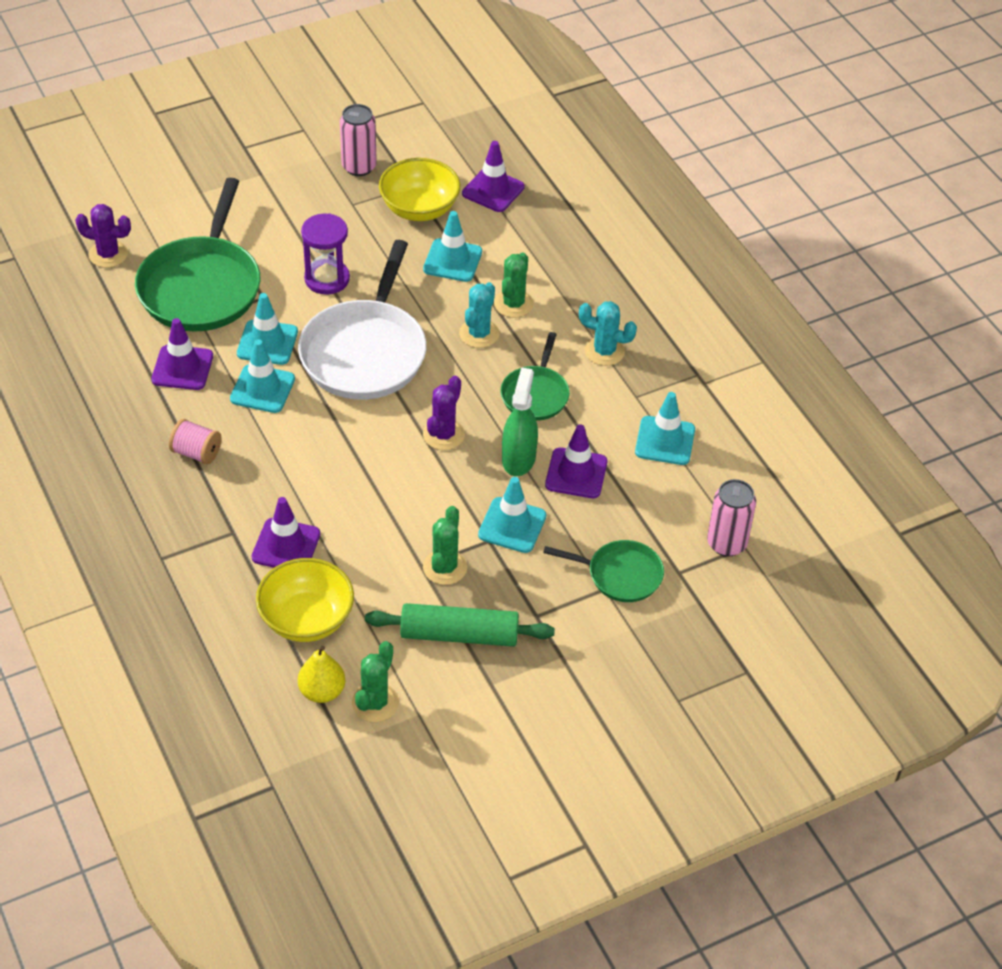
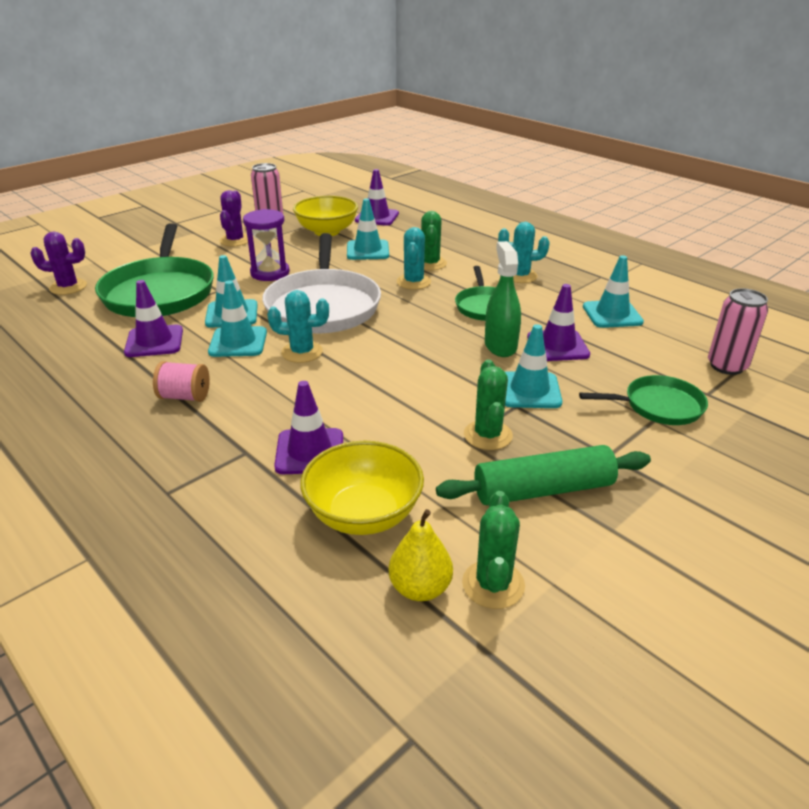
camera: 15 degrees left, 15 degrees down
purple cactus [423,376,465,450] -> purple cactus moved to [220,190,248,246]
none -> turquoise cactus [267,290,329,363]

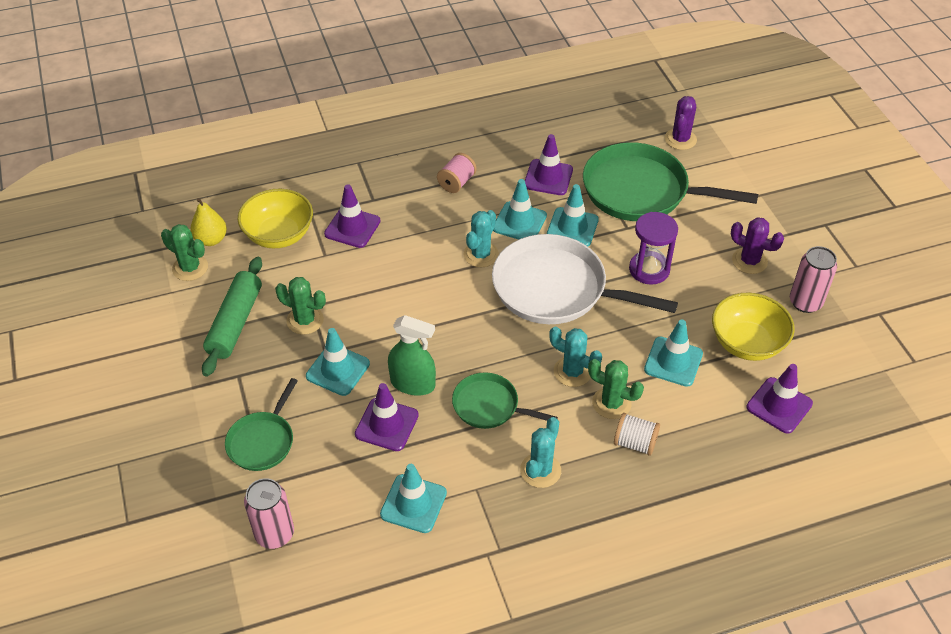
camera: 115 degrees right, 15 degrees up
none -> white spool [614,413,660,456]

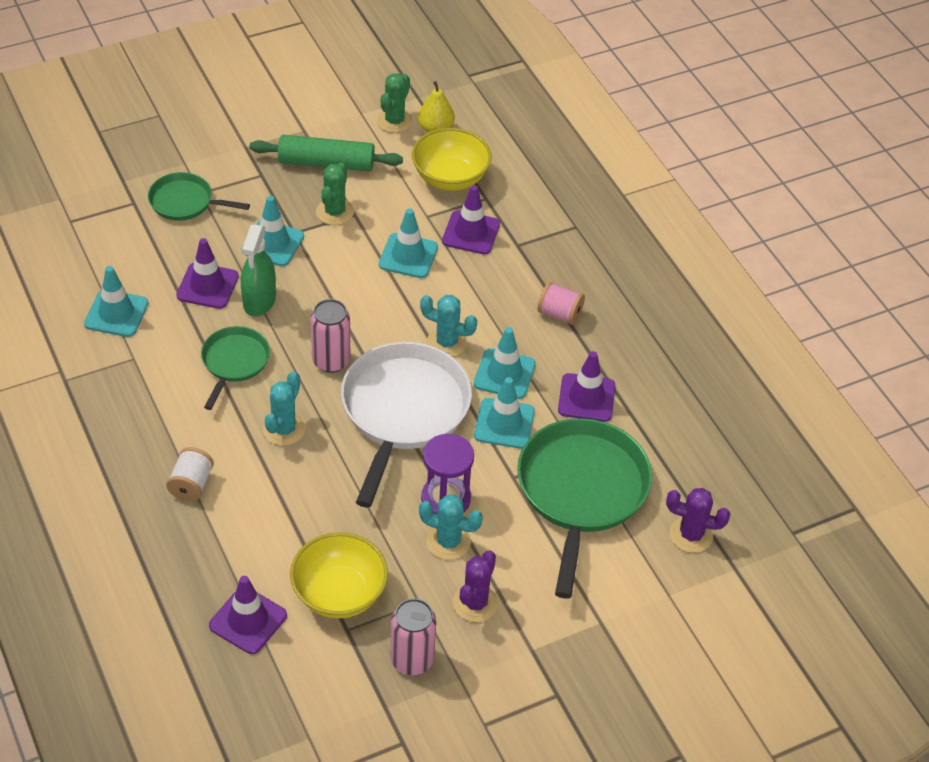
camera: 80 degrees right, 0 degrees up
pink can [244,478,294,549] -> pink can moved to [311,299,350,373]
turquoise cactus [520,417,561,488] -> turquoise cactus moved to [419,495,483,560]
green cactus [588,359,644,419] -> none
turquoise traffic cone [644,319,703,387] -> turquoise traffic cone moved to [379,209,438,278]

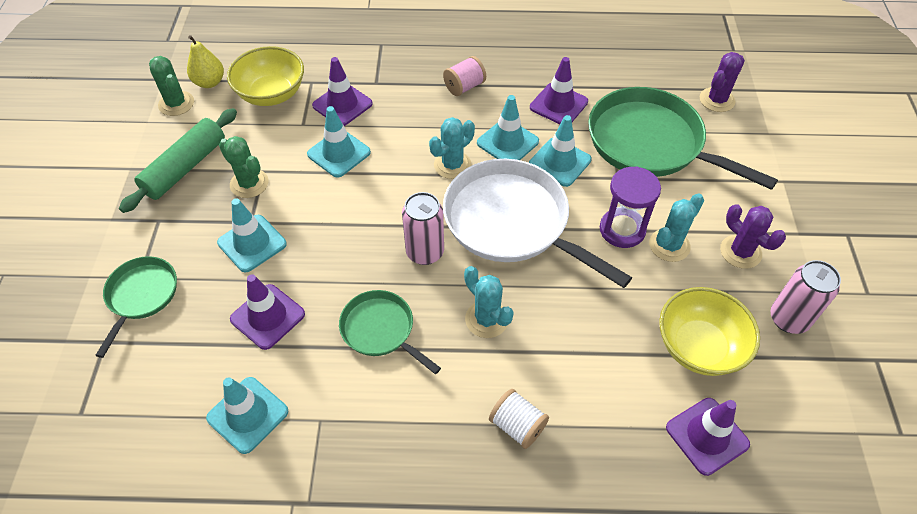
camera: 60 degrees left, 5 degrees up
green pan [148,172,250,221] -> green pan turned 150 degrees clockwise [95,256,177,358]
green spray bottle [241,224,276,317] -> none

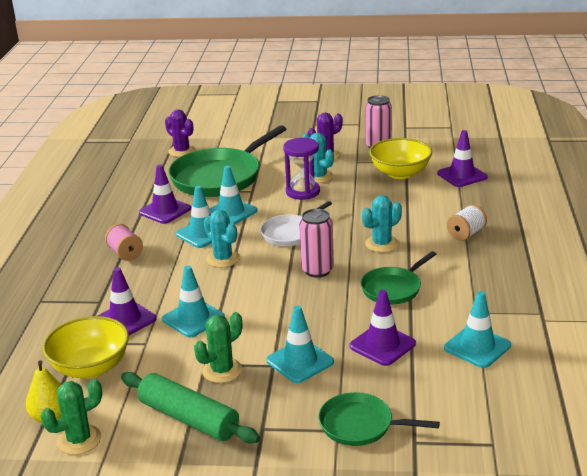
camera: 85 degrees left, 25 degrees down
white pan [443,159,632,288] -> white pan [260,201,332,246], size x0.53

